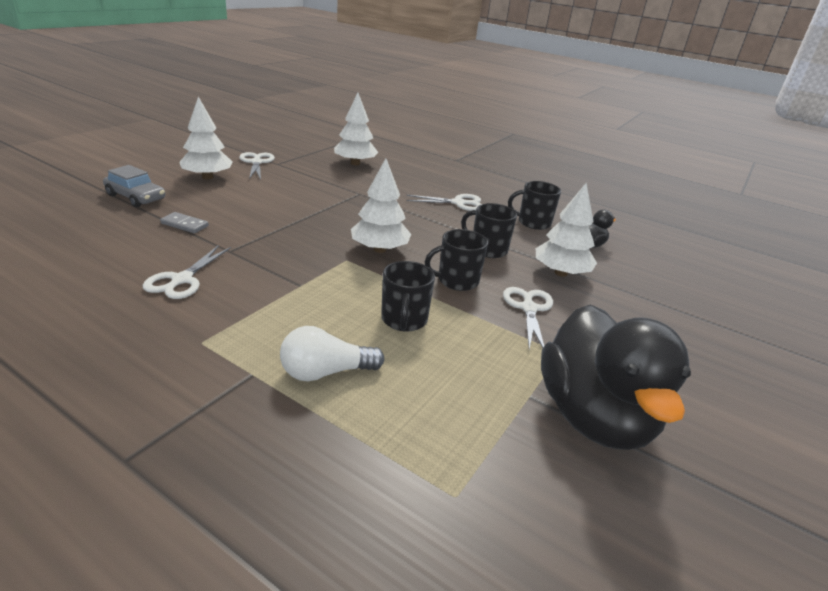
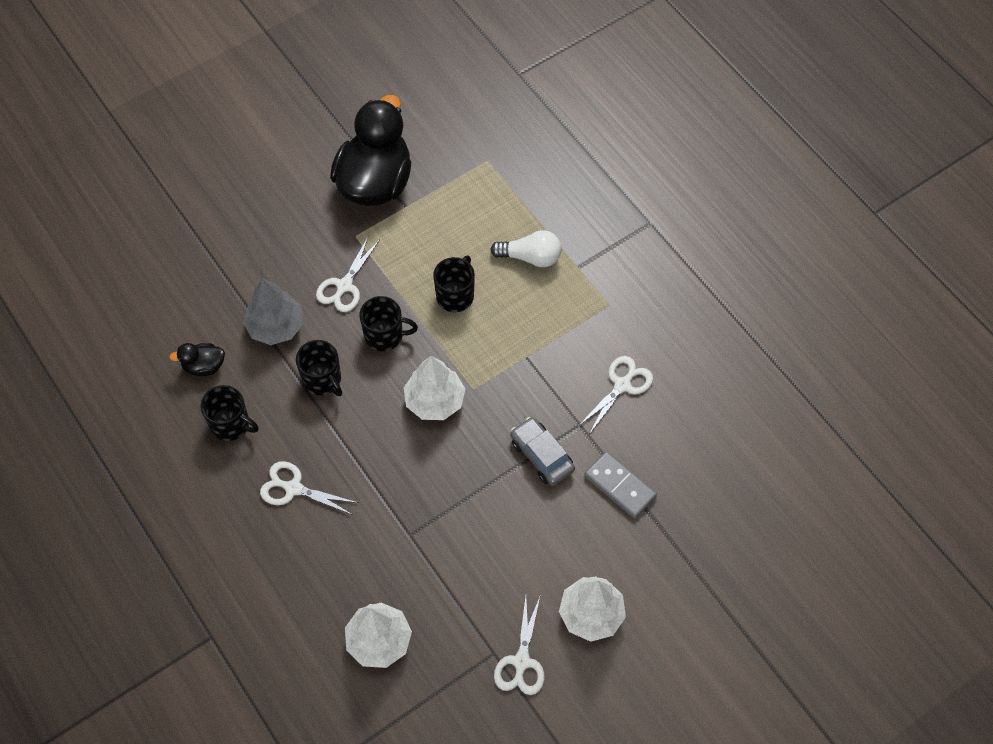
camera: 155 degrees left, 30 degrees up
grey car [103,165,165,207] -> grey car moved to [510,417,575,486]
grey domino [160,212,209,233] -> grey domino [584,452,657,518], size x1.51
white tree [536,183,597,277] -> grey tree [243,278,304,345]

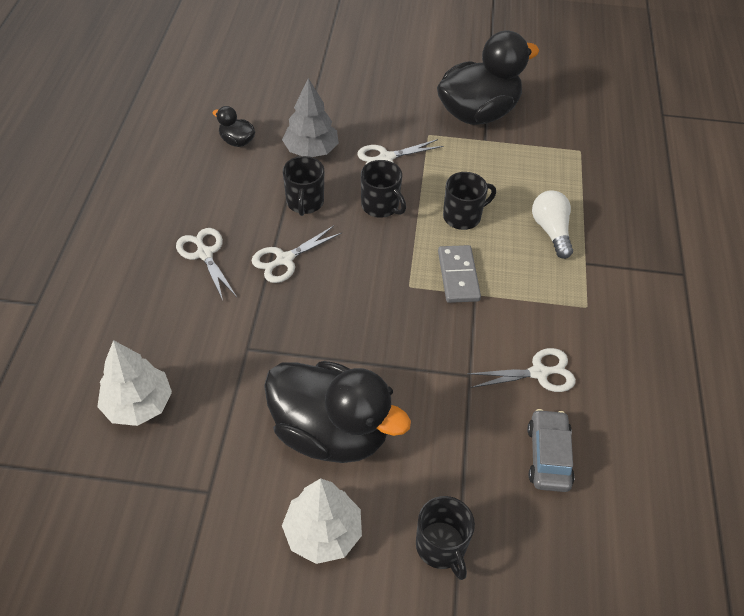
camera: 40 degrees right, 10 degrees down
black mug [201,385,259,441] -> black mug moved to [416,496,475,580]
white tree [404,356,465,420] -> none
white light bulb [490,230,561,267] -> white light bulb turned 150 degrees counterclockwise [532,190,573,259]
white scissors [494,597,545,695] -> white scissors moved to [251,226,342,283]
grey car [510,417,575,486] -> grey car moved to [527,409,575,492]
grey domino [584,452,657,518] -> grey domino moved to [438,245,481,303]
none -> black duck [264,361,411,463]

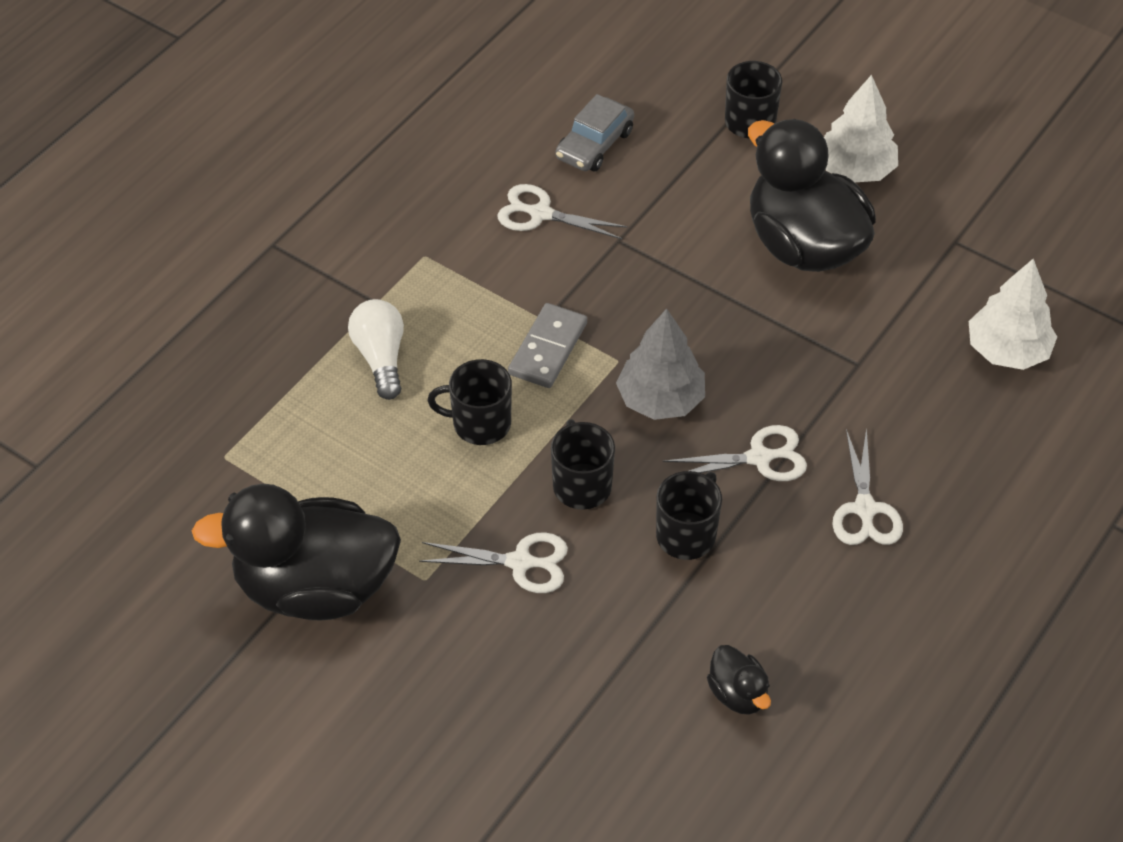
camera: 150 degrees left, 0 degrees up
grey tree [282,78,339,157] -> grey tree moved to [616,308,705,420]
white light bulb [532,190,573,259] -> white light bulb turned 150 degrees clockwise [348,299,404,400]

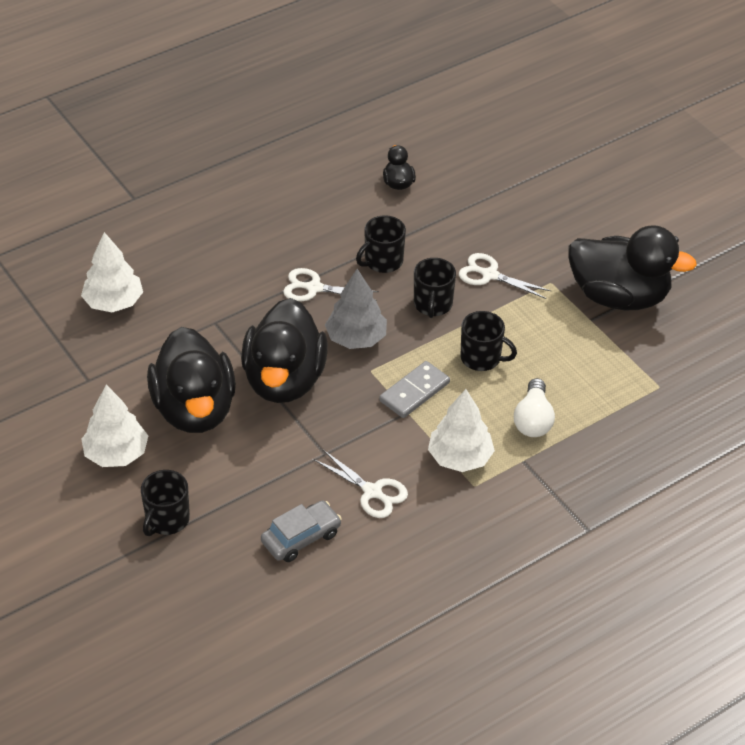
camera: 160 degrees left, 5 degrees down
white scissors [832,428,903,545] -> none
none -> black duck [241,298,328,403]
none -> white tree [428,389,495,472]

